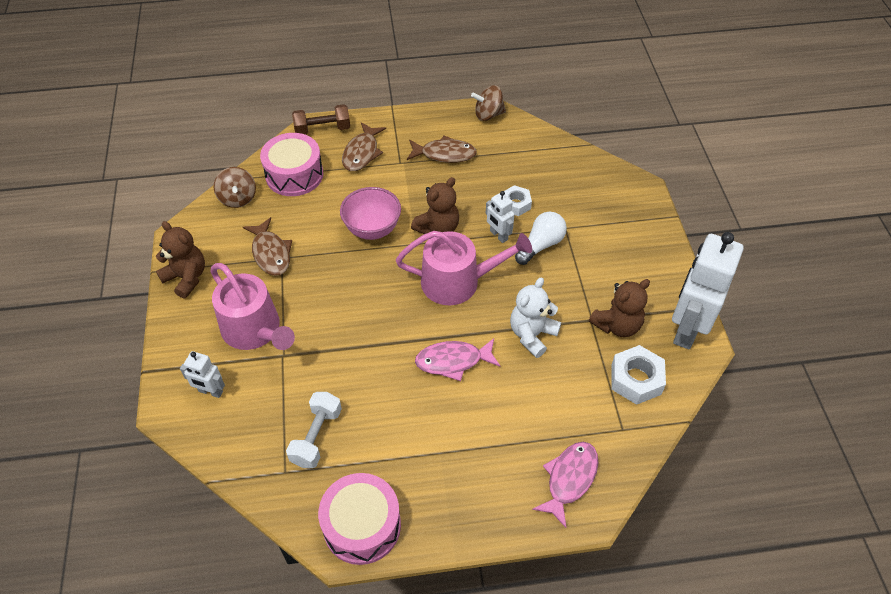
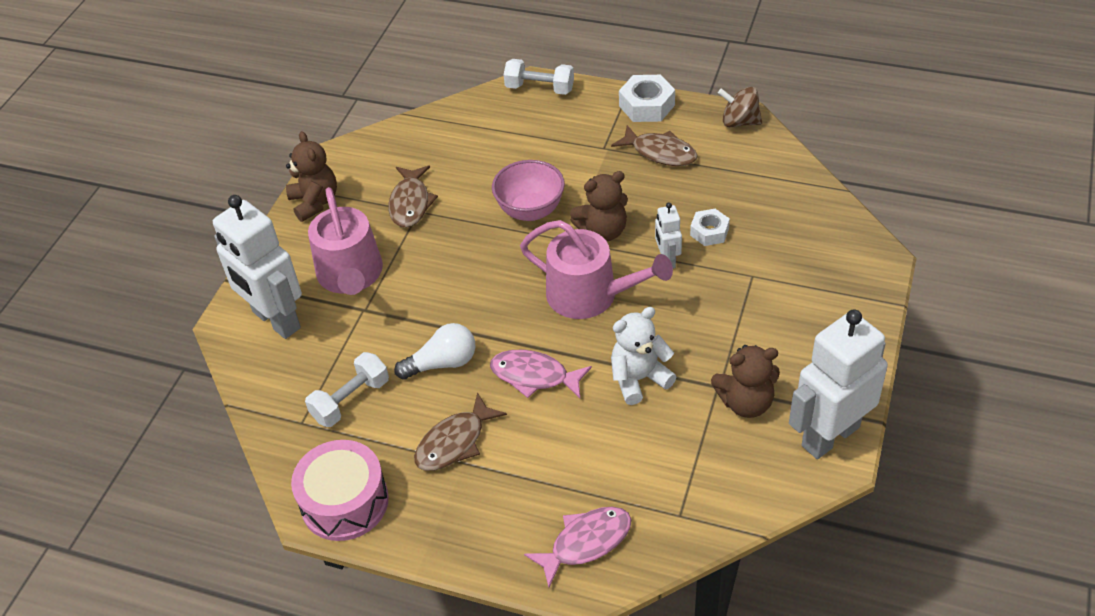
camera: 30 degrees right, 5 degrees down
white robot [180,351,225,398] -> white robot [213,195,302,339], size x2.12
brown spinning top [214,167,256,208] -> none
pink drum [260,133,323,196] -> none
brown dumbbell [292,104,350,135] -> white dumbbell [504,59,574,95]
brown fish [342,122,386,171] -> brown fish moved to [414,392,507,471]
white light bulb [515,212,567,265] -> white light bulb moved to [394,323,475,380]
white nut [611,345,666,405] -> white nut moved to [619,75,675,122]

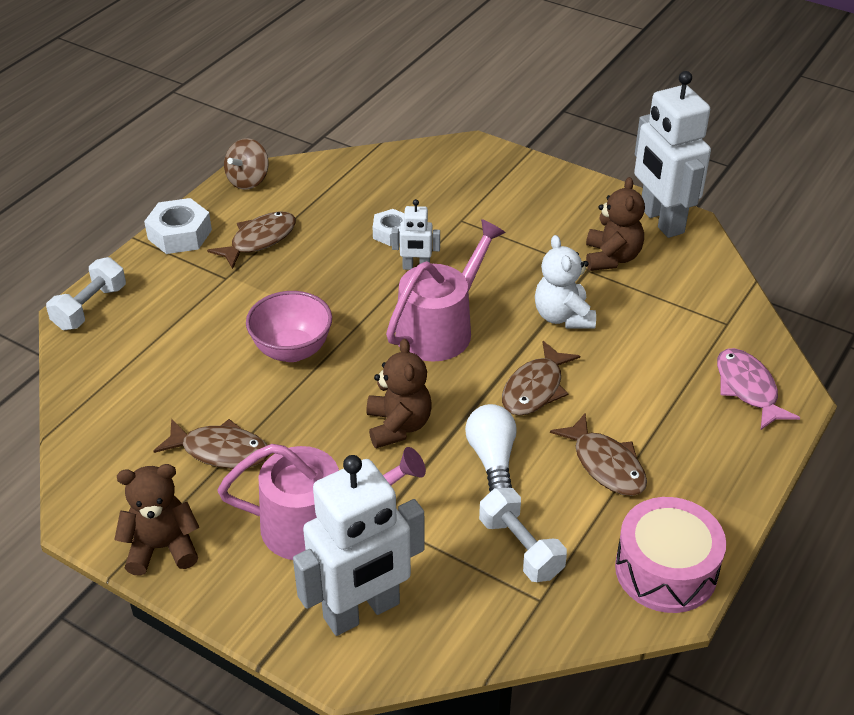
camera: 80 degrees left, 5 degrees down
pink fish [490,350,592,398] -> brown fish [502,341,580,416]
brown teddy bear [570,171,628,241] -> brown teddy bear moved to [367,339,431,448]

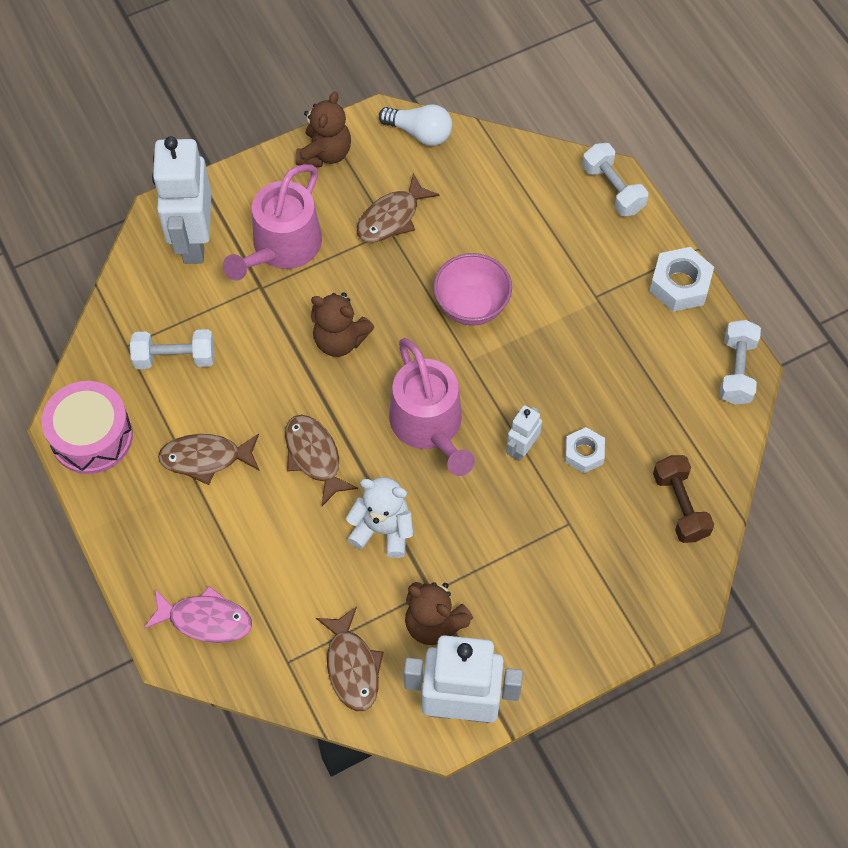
camera: 120 degrees right, 20 degrees up
brown fish [207,212,296,269] -> brown fish moved to [316,607,384,711]
brown spinning top [224,138,269,190] -> white dumbbell [720,320,761,405]
white light bulb [465,404,517,492] -> white light bulb moved to [379,104,452,146]
none -> brown dumbbell [653,455,714,543]

